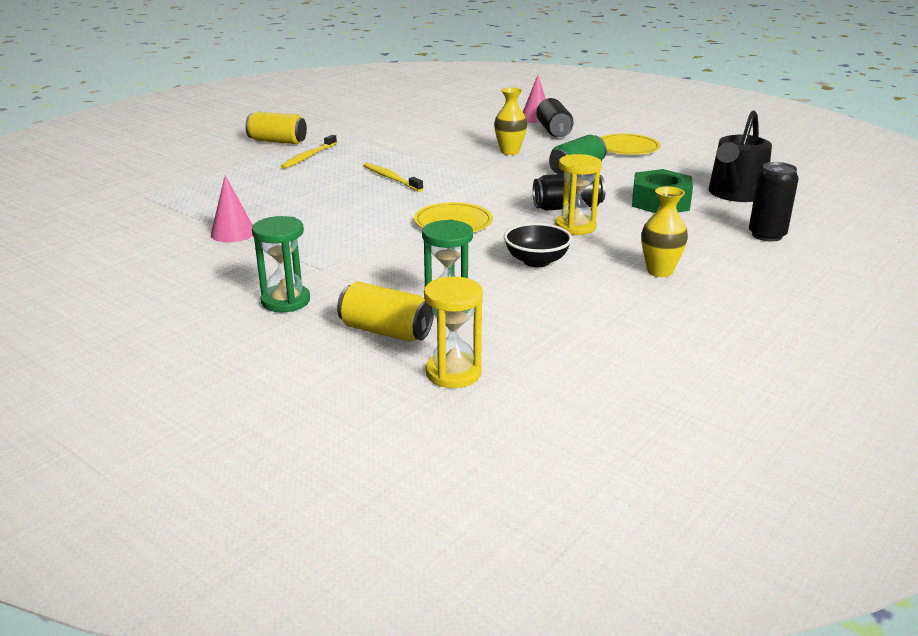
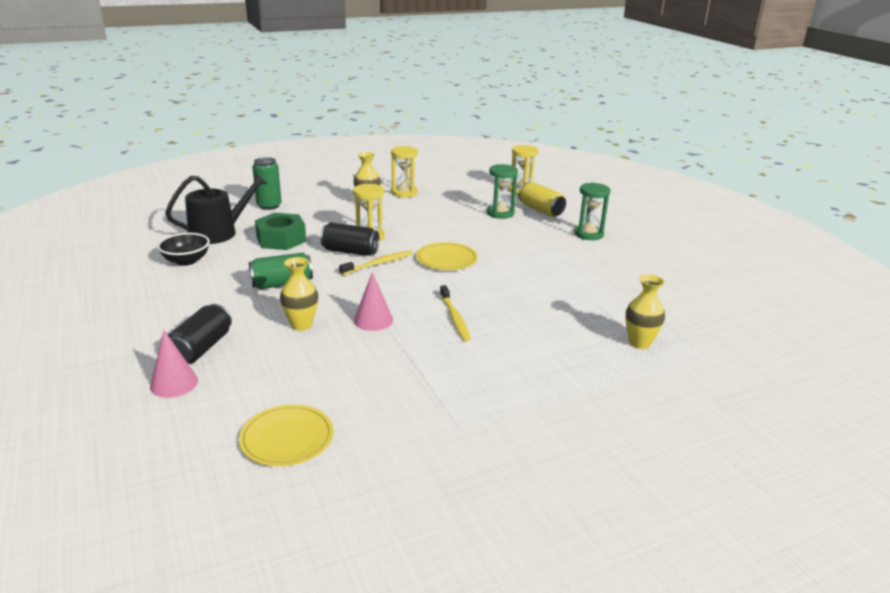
camera: 155 degrees left, 0 degrees up
pink cone [211,175,253,242] -> pink cone moved to [354,272,393,331]
yellow can [245,112,307,144] -> none
yellow toothbrush [281,135,337,169] -> yellow toothbrush moved to [339,250,413,275]
black bowl [504,223,572,267] -> black bowl moved to [157,233,210,266]
yellow plate [601,134,661,155] -> yellow plate moved to [239,404,334,466]
black can [749,162,799,242] -> green can [252,157,282,210]
none -> yellow hourglass [391,146,418,198]
none -> yellow vase [626,274,665,349]

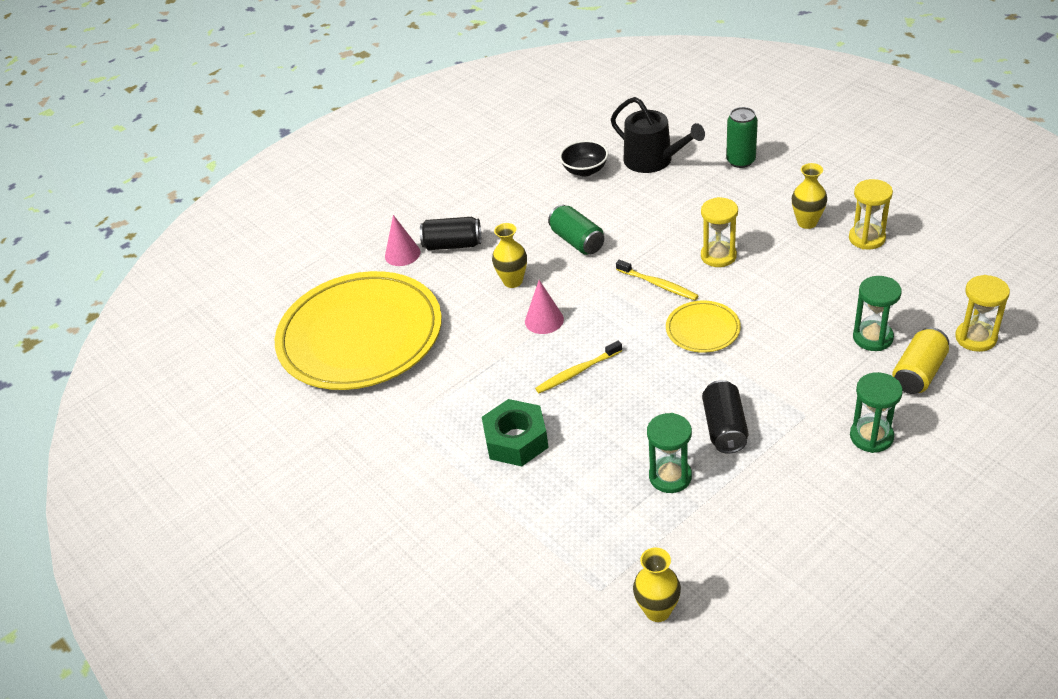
camera: 80 degrees right, 15 degrees up
yellow plate [239,404,334,466] -> yellow plate [275,271,442,390], size x2.35
green nut [255,213,306,250] -> green nut moved to [482,399,549,466]
black can [320,222,379,256] -> black can moved to [702,380,748,454]
yellow vase [626,274,665,349] -> yellow vase moved to [633,548,681,622]
none -> green hourglass [647,413,692,493]

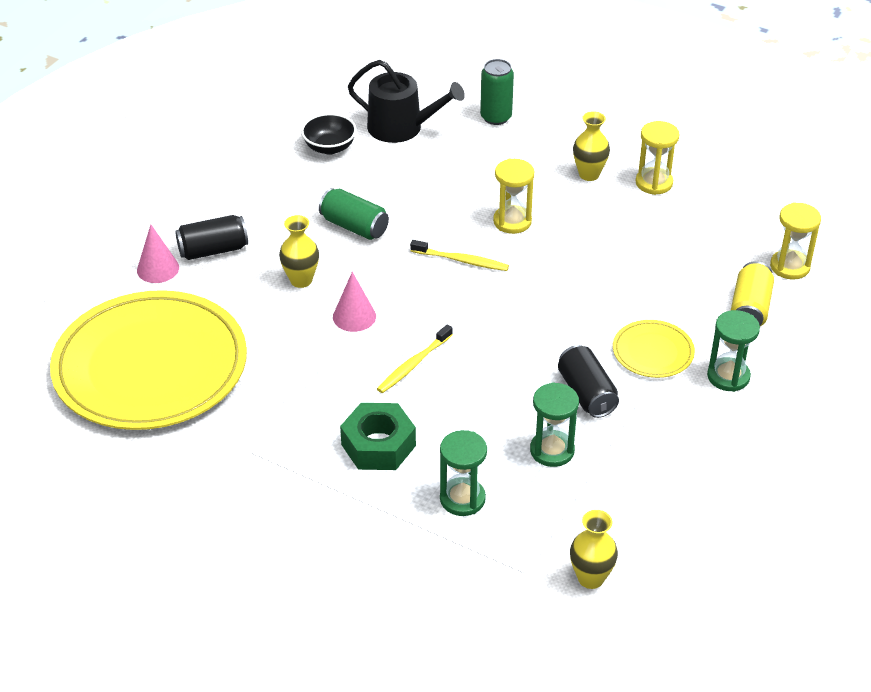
camera: 25 degrees left, 0 degrees up
yellow plate [666,301,741,353] -> yellow plate moved to [613,320,695,378]
green hourglass [853,276,902,351] -> green hourglass moved to [440,430,487,516]

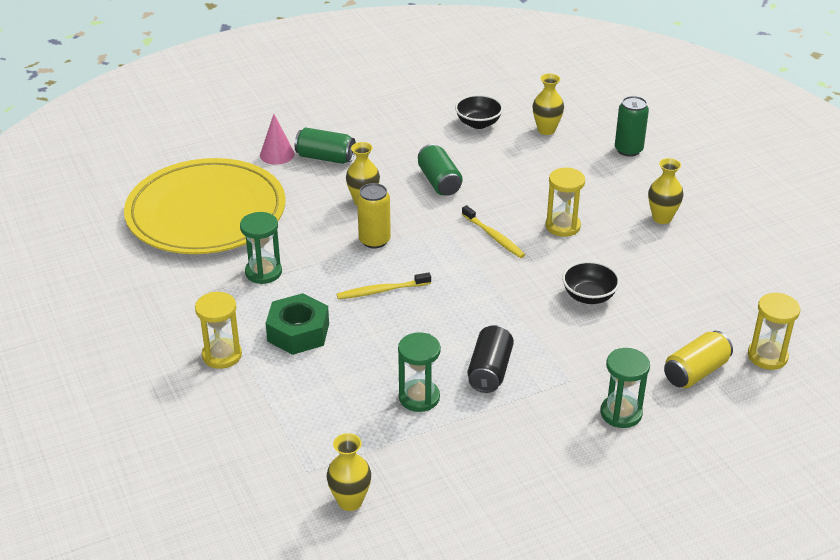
camera: 35 degrees right, 5 degrees down
black can [175,215,248,260] -> green can [295,127,356,164]
pink cone [333,272,376,332] -> yellow can [357,183,391,248]
black watering can [348,60,465,143] -> yellow vase [533,74,564,135]
green hourglass [440,430,487,516] -> green hourglass moved to [240,212,282,284]
yellow plate [613,320,695,378] -> none
yellow hourglass [636,121,680,195] -> yellow hourglass moved to [195,292,242,369]
none -> black bowl [562,261,620,304]

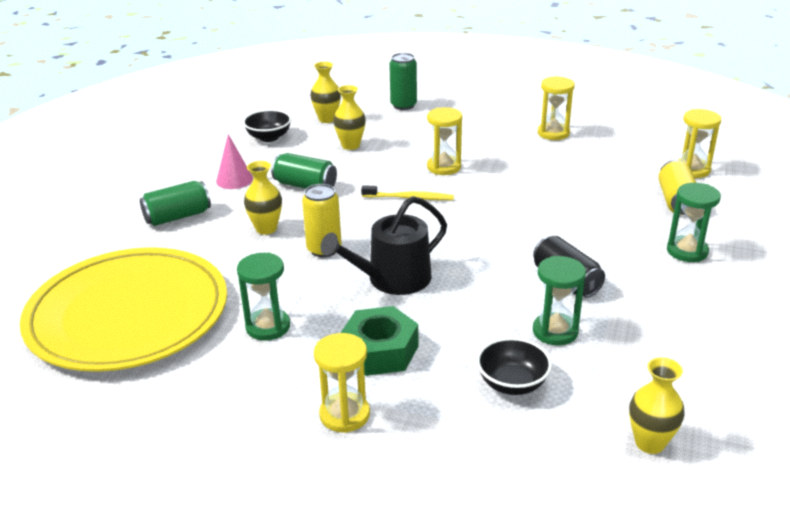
camera: 45 degrees left, 5 degrees down
pink cone [260,114,295,165] -> pink cone moved to [216,134,253,189]
yellow toothbrush [337,272,431,299] -> black watering can [320,196,447,295]
black bowl [562,261,620,304] -> black bowl moved to [476,337,552,395]
yellow vase [648,158,684,224] -> yellow vase moved to [333,85,366,150]
none -> yellow hourglass [538,76,575,140]

